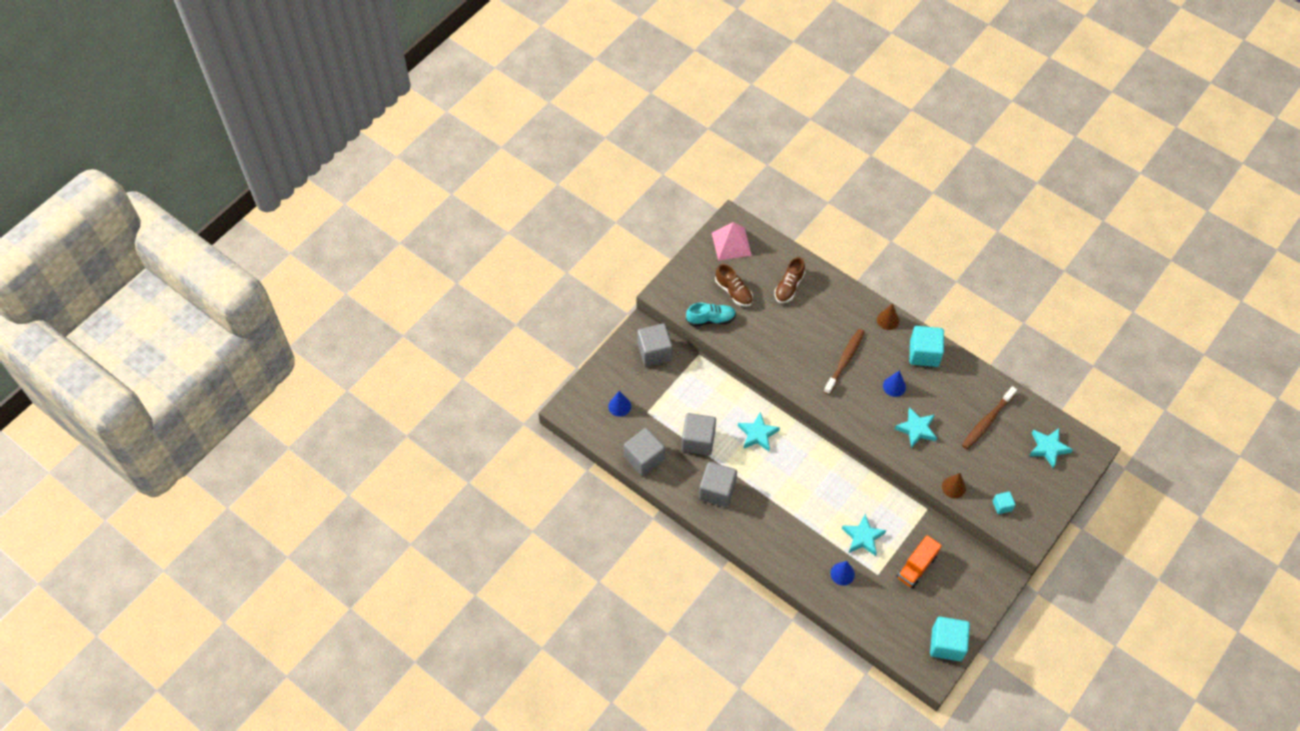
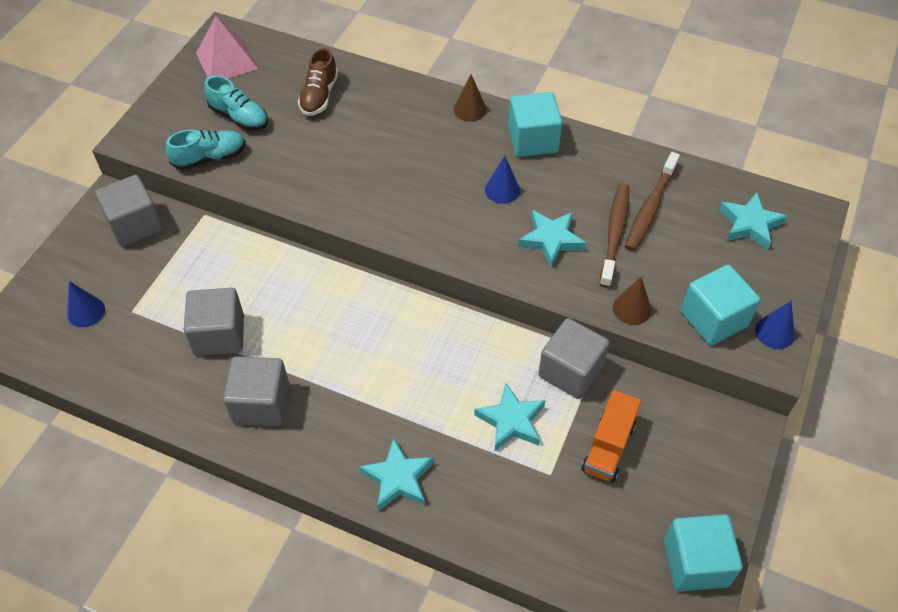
camera: 15 degrees left, 5 degrees down
grey cube [624,428,665,476] -> grey cube moved to [538,318,610,399]
brown shoe [715,264,753,307] -> turquoise shoe [204,76,268,130]
turquoise star [738,412,780,451] -> turquoise star moved to [359,438,434,511]
brown toothbrush [824,329,864,395] -> brown toothbrush moved to [600,184,629,288]
blue cone [830,561,855,586] -> blue cone moved to [755,301,795,349]
turquoise cube [993,491,1015,514] -> turquoise cube [681,265,760,345], size x1.97

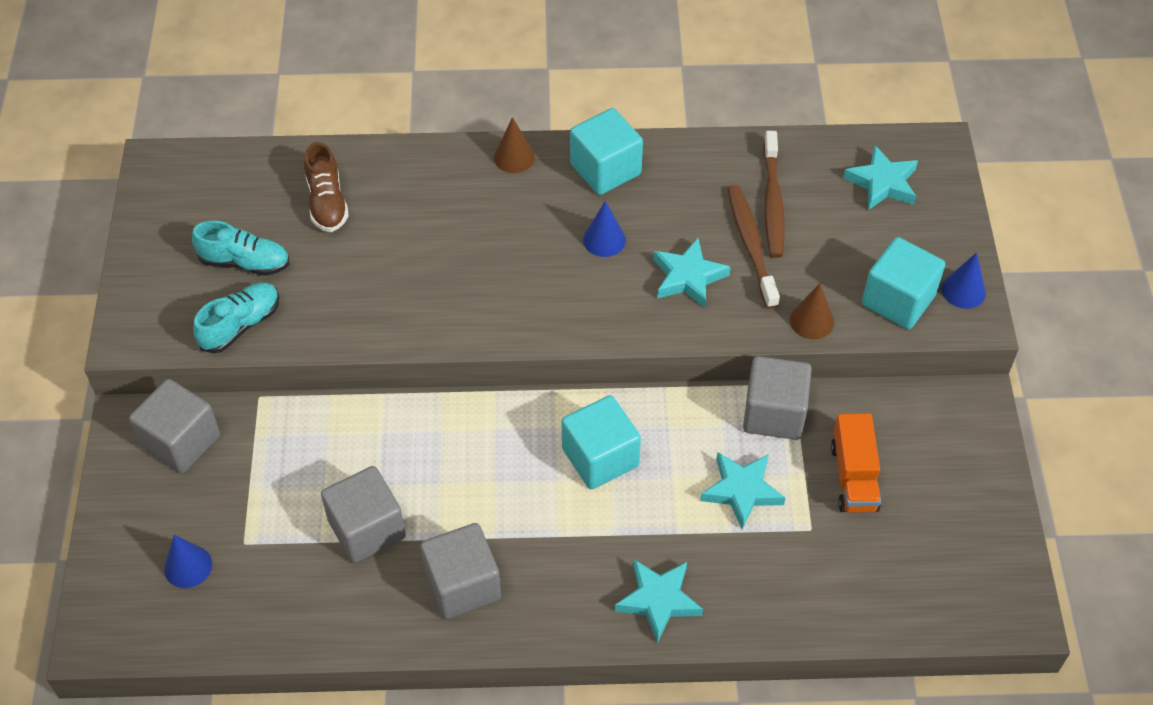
camera: 25 degrees left, 0 degrees up
pink pyramid [196,16,258,78] -> none
turquoise cube [664,514,742,592] -> turquoise cube moved to [562,395,641,489]

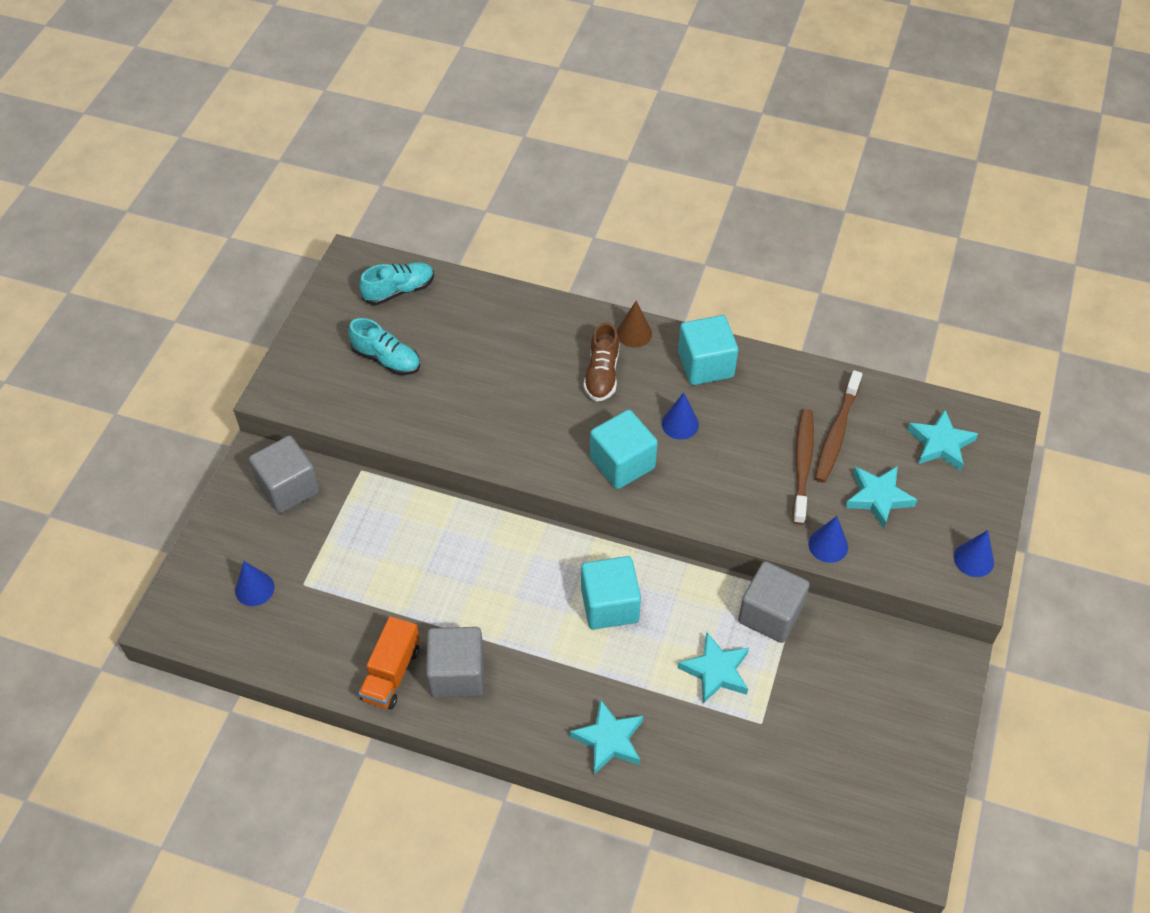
camera: 20 degrees right, 0 degrees up
turquoise shoe [193,283,280,353] -> turquoise shoe moved to [359,262,434,305]
brown shoe [304,142,349,232] -> brown shoe moved to [583,322,619,402]
grey cube [321,466,406,563] -> none
turquoise star [653,238,731,308] -> turquoise star moved to [845,466,917,529]
brown cone [790,283,834,339] -> blue cone [808,516,848,563]
orange truck [831,413,881,513] -> orange truck moved to [358,616,420,709]
turquoise cube [862,237,945,329] -> turquoise cube moved to [590,410,658,489]

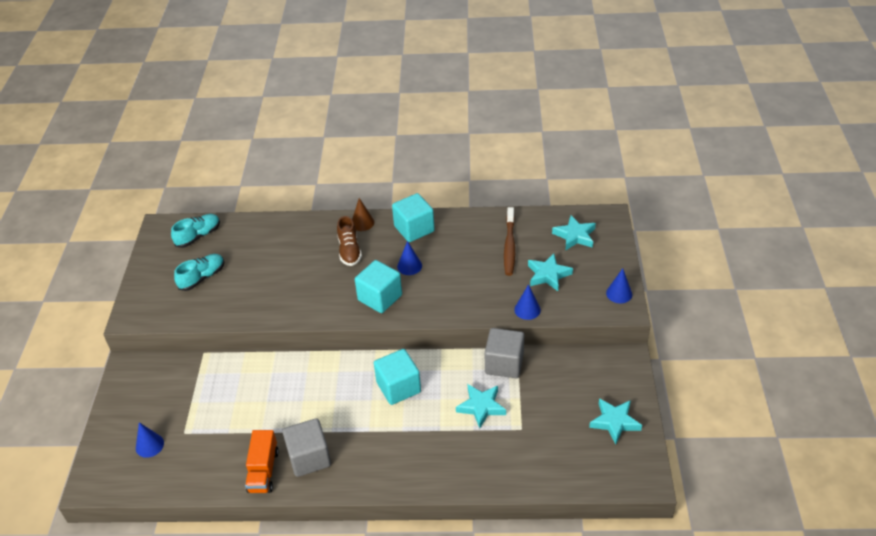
camera: 15 degrees left, 10 degrees down
grey cube [249,436,320,514] -> none
turquoise shoe [348,318,420,375] -> turquoise shoe turned 60 degrees counterclockwise [174,254,224,291]
turquoise star [570,699,643,774] -> turquoise star moved to [589,398,642,444]
brown toothbrush [793,409,814,525] -> none

